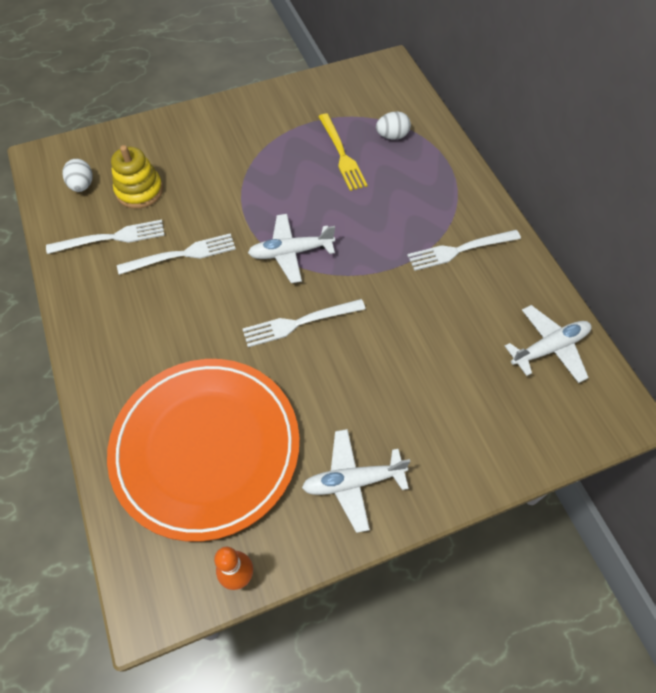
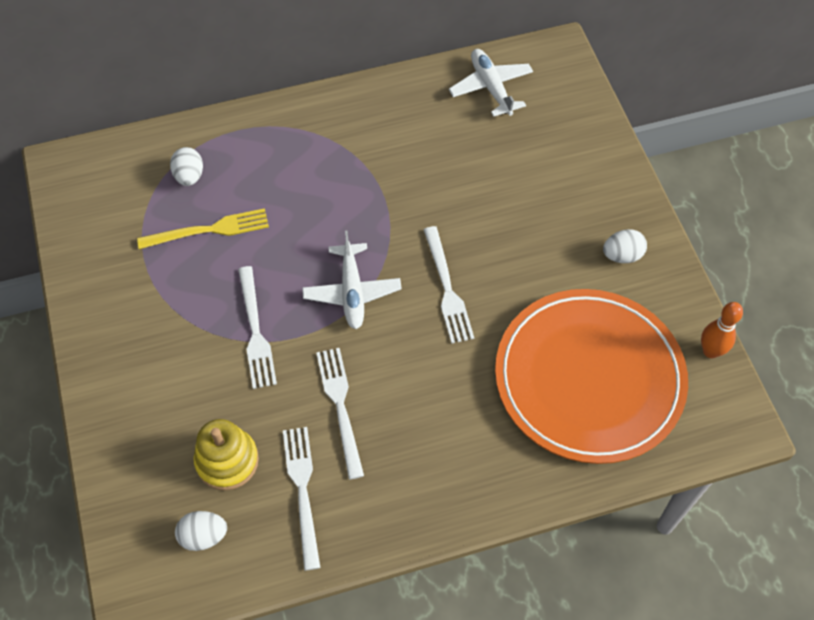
camera: 85 degrees left, 0 degrees up
white plane [302,429,411,533] -> white egg [603,229,647,263]
white fork [407,230,521,271] -> white fork moved to [238,266,277,389]

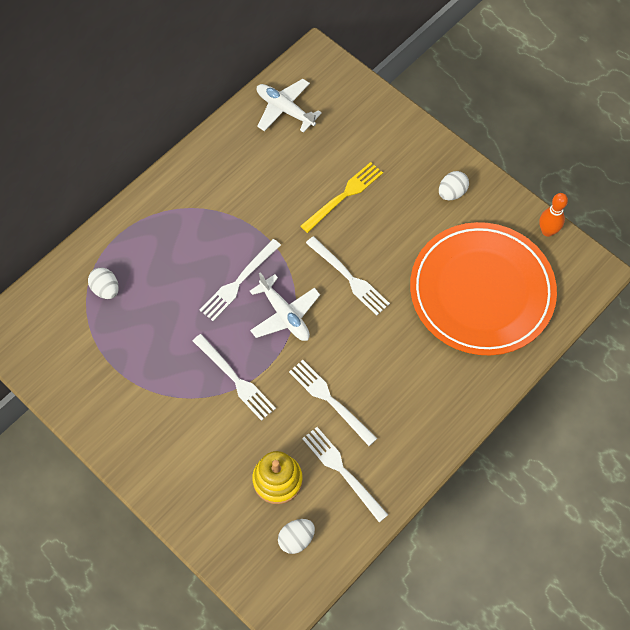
camera: 30 degrees left, 5 degrees up
yellow fork [137,208,269,249] -> yellow fork moved to [300,162,383,233]
none -> white fork [200,239,281,321]

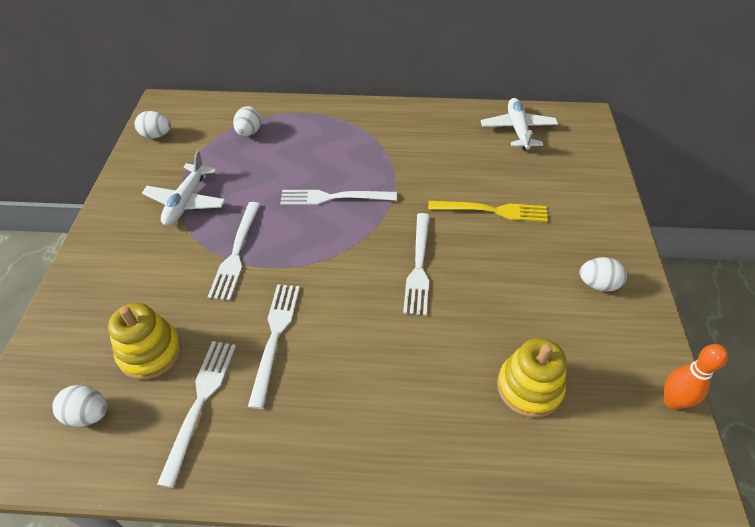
camera: 50 degrees right, 15 degrees down
white plane [250,272,320,341] -> white plane moved to [142,150,226,226]
orange plate [410,222,557,356] -> yellow stacking toy [497,338,567,418]
none -> white egg [134,111,171,138]

